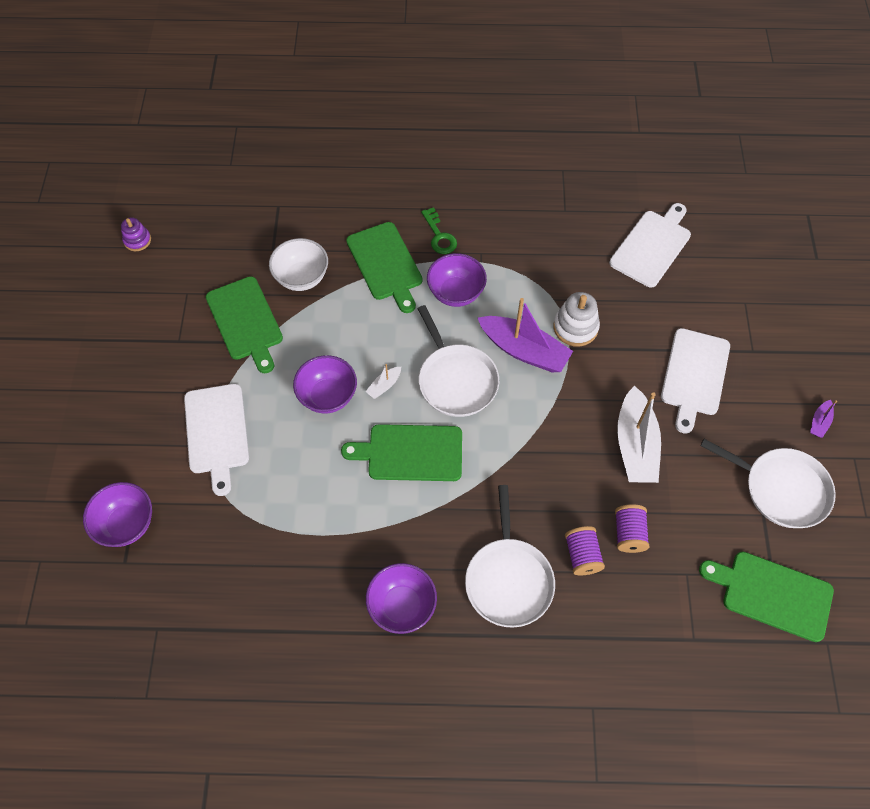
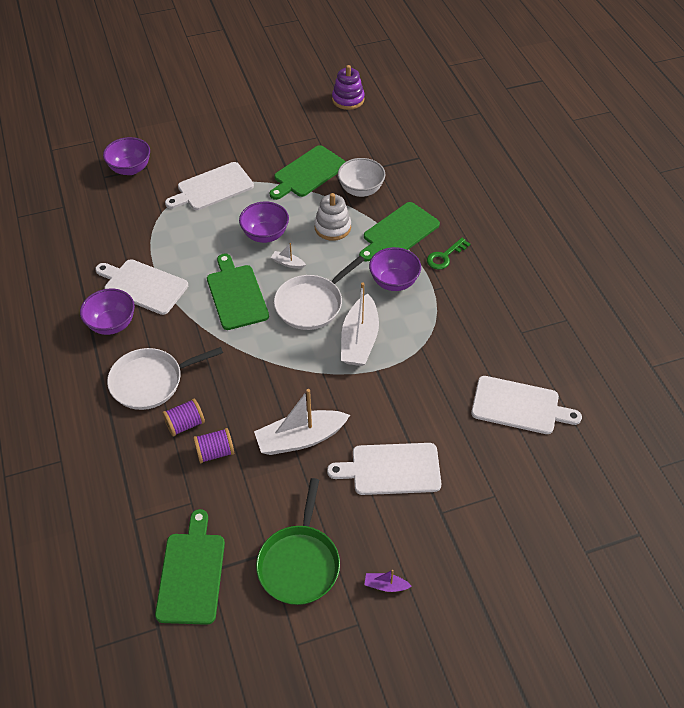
camera: 70 degrees right, 10 degrees down
purple stacking toy [121,217,151,251] -> purple stacking toy [332,65,365,110], size x1.57
purple boat [478,298,573,372] -> white boat [341,282,379,366]
white stacking toy [553,292,600,347] -> white stacking toy moved to [314,193,351,241]
white pan [700,439,836,528] -> green pan [256,478,340,605]
none -> white cutting board [95,259,188,315]

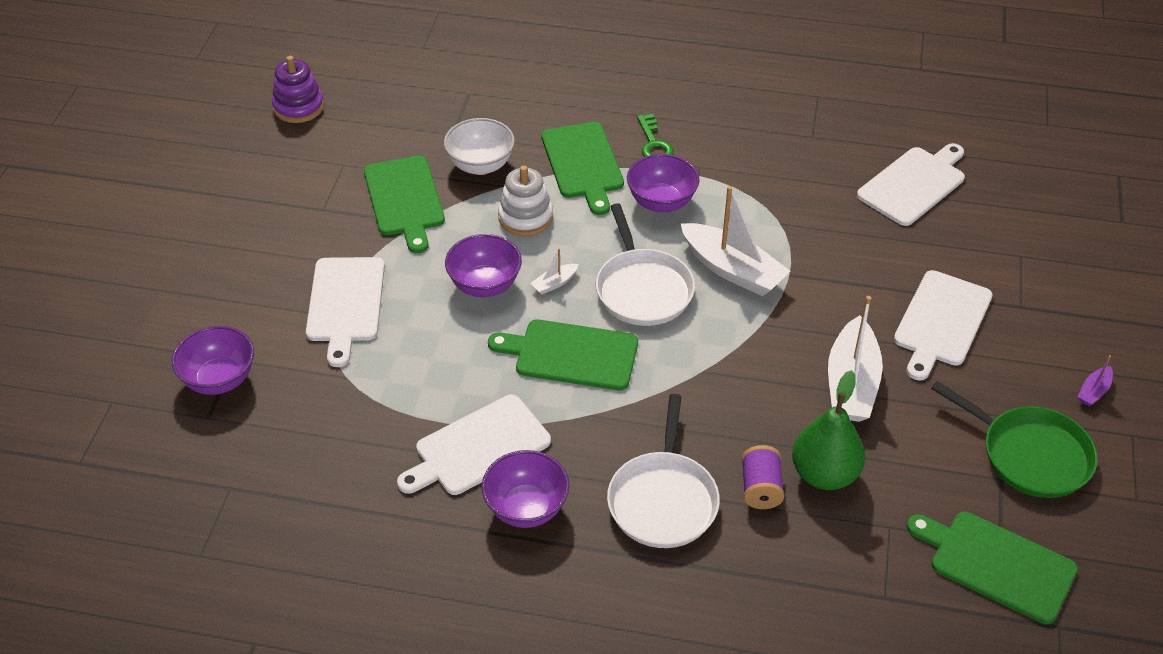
camera: 60 degrees left, 5 degrees down
purple spool [193,428,234,463] -> green pear [792,370,865,490]

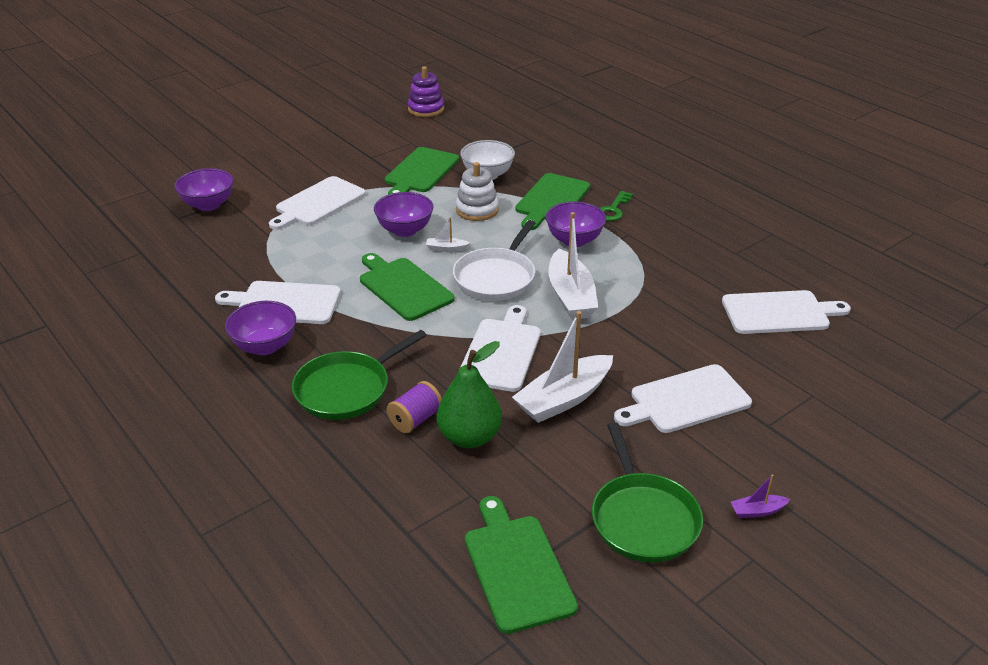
camera: 40 degrees right, 10 degrees down
white pan [607,394,720,548] -> green pan [292,330,427,420]
none -> white cutting board [460,305,541,392]

